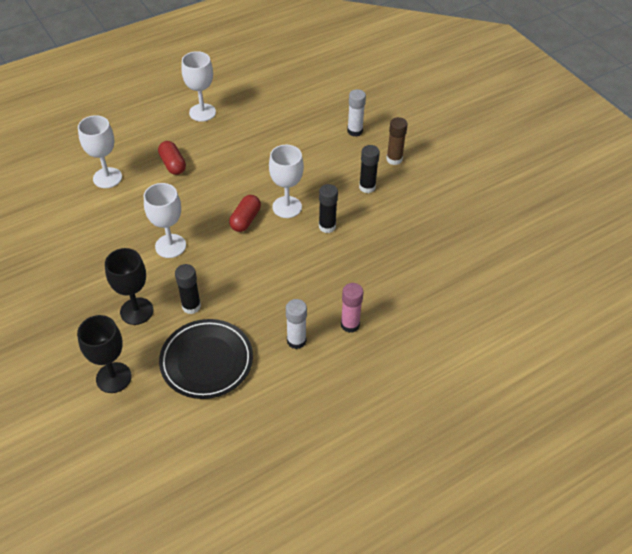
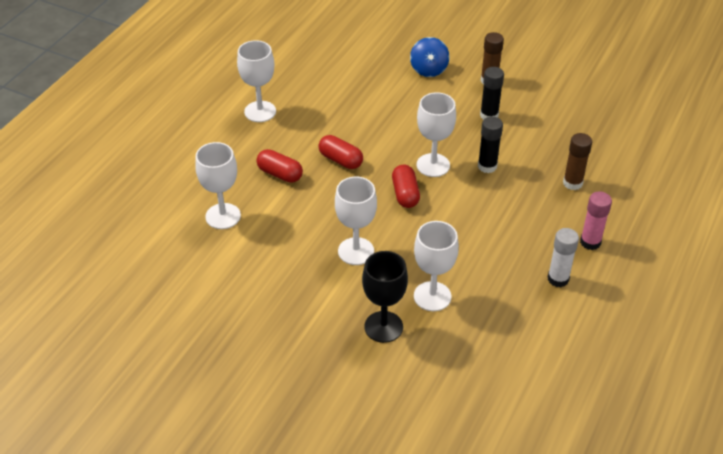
camera: 30 degrees left, 5 degrees down
black goblet [77,315,132,393] -> none
black plate [159,319,253,399] -> none
black glue stick [175,264,201,314] -> white goblet [414,221,459,311]
white glue stick [347,89,366,137] -> blue spinning top [410,37,450,77]
none -> red capsule [319,135,363,169]
none -> brown glue stick [563,133,592,190]

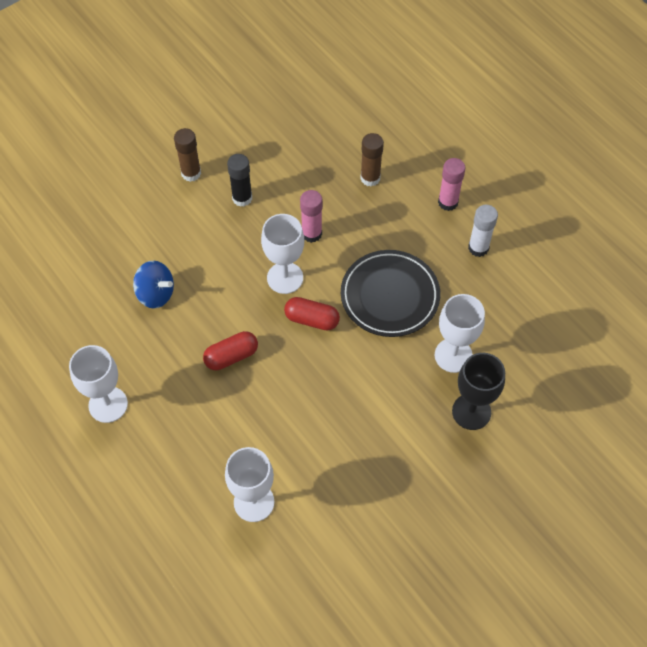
camera: 65 degrees left, 15 degrees up
red capsule [256,149,303,183] -> none
white goblet [335,177,377,265] -> none
blue spinning top [410,37,450,77] -> blue spinning top moved to [133,260,174,309]
black glue stick [478,117,503,173] -> pink glue stick [300,190,323,243]
none -> black plate [341,250,440,337]

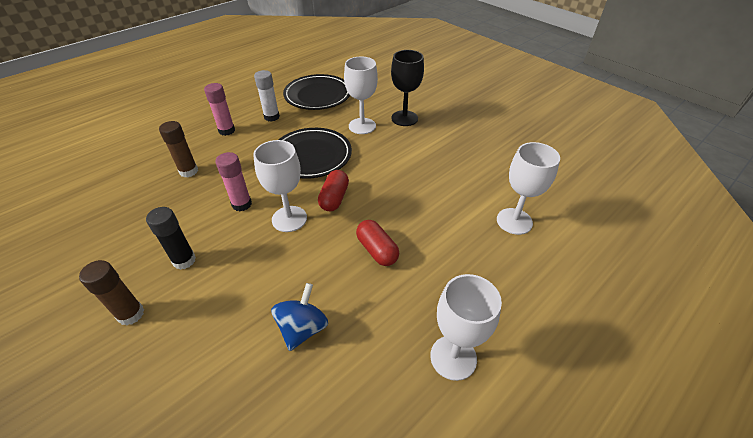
camera: 95 degrees left, 15 degrees down
none -> black plate [283,74,350,110]

